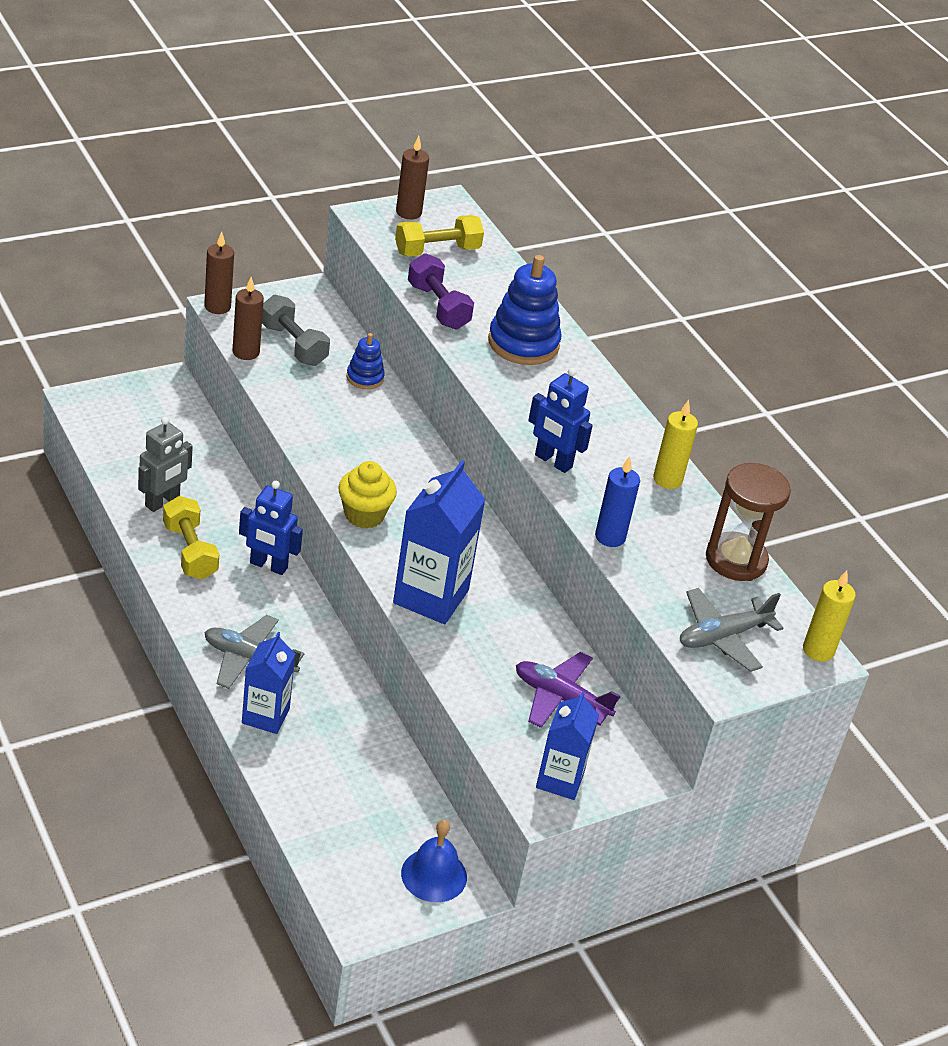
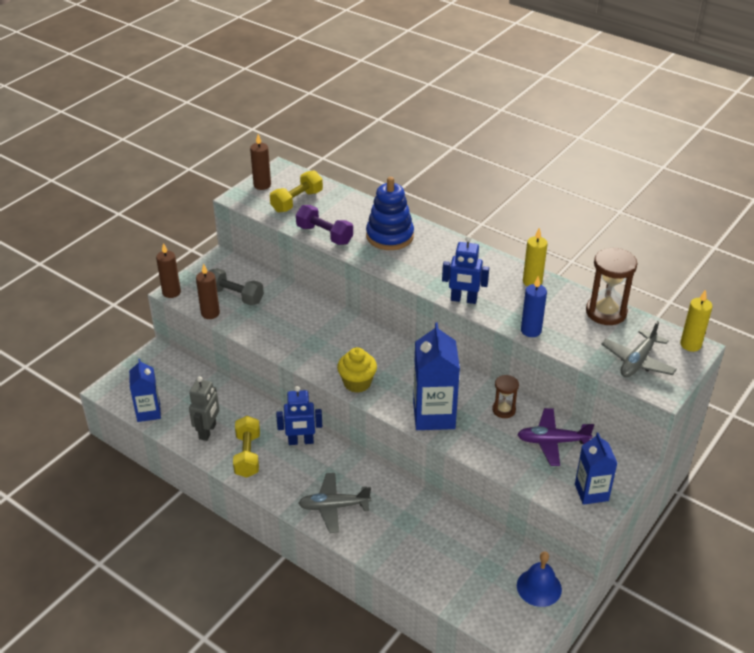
camera: 20 degrees left, 0 degrees up
yellow dumbbell [163,496,219,580] -> yellow dumbbell turned 45 degrees clockwise [233,416,260,478]
blue carton [242,632,295,734] -> blue carton moved to [129,359,161,422]
blue stacking toy [346,333,385,389] -> none
none -> brown hourglass [492,375,519,418]

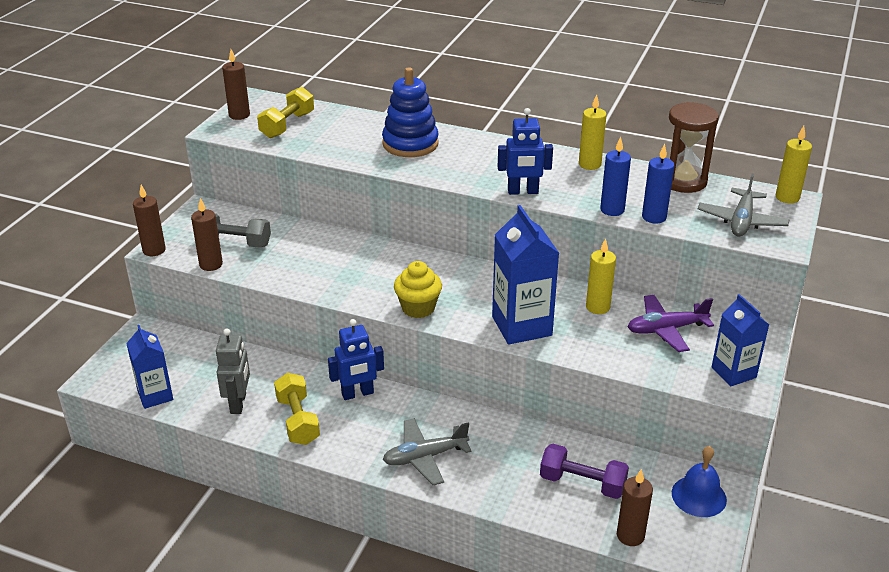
camera: 15 degrees left, 5 degrees down
purple dumbbell [296,205,353,245] -> purple dumbbell moved to [540,444,629,499]
brown hourglass [492,375,519,418] -> yellow candle [586,238,616,314]
none -> brown candle [617,469,653,546]
none -> blue candle [642,144,674,224]

